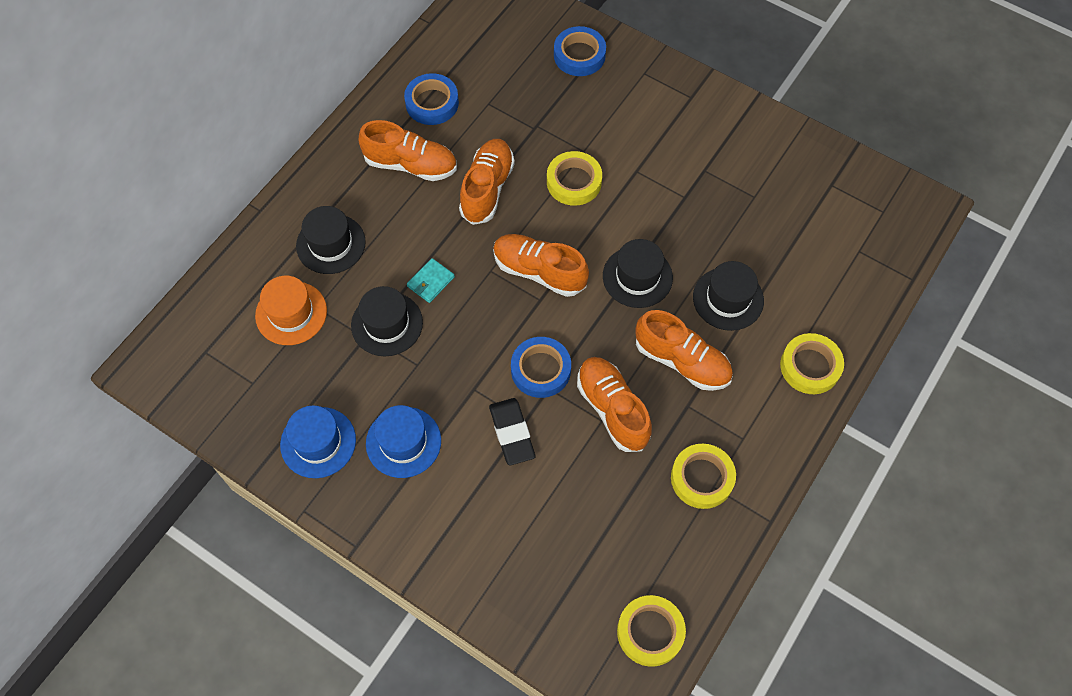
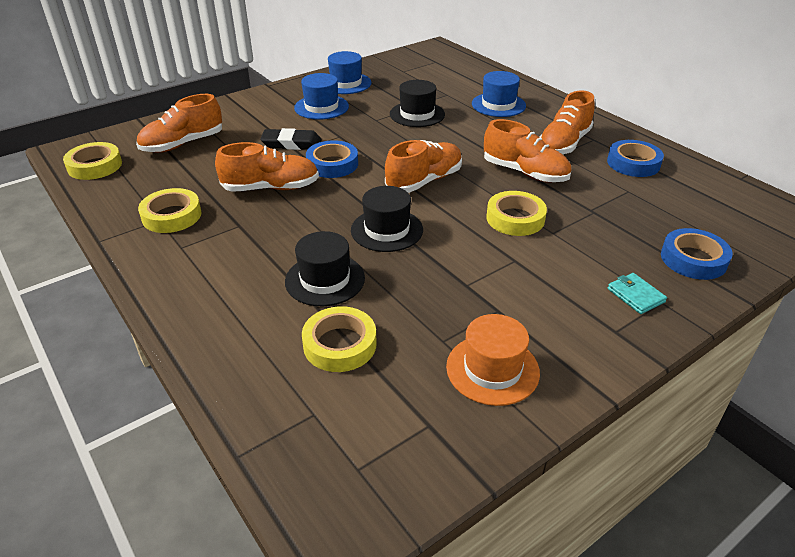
camera: 110 degrees right, 25 degrees down
orange hat [255,276,327,345] -> orange hat moved to [446,314,540,406]
black hat [296,206,366,274] -> blue hat [472,71,526,117]
turquoise wallet [407,258,455,303] -> turquoise wallet moved to [608,273,667,314]
orange shoe [635,310,733,391] -> orange shoe moved to [136,94,222,153]
yellow tape [780,333,844,394] -> yellow tape moved to [302,306,377,372]

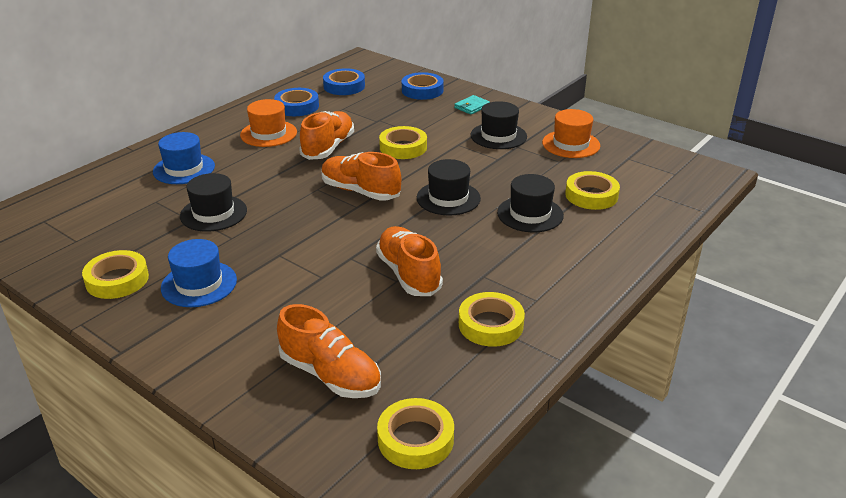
camera: 105 degrees left, 5 degrees down
black eraser [260,128,322,150] -> none
blue tape [306,140,358,178] -> blue tape moved to [323,68,365,95]
blue hat [328,51,371,94] -> yellow tape [82,250,149,299]
orange shoe [540,90,595,154] -> orange hat [240,99,297,147]
none -> black hat [471,101,527,149]

